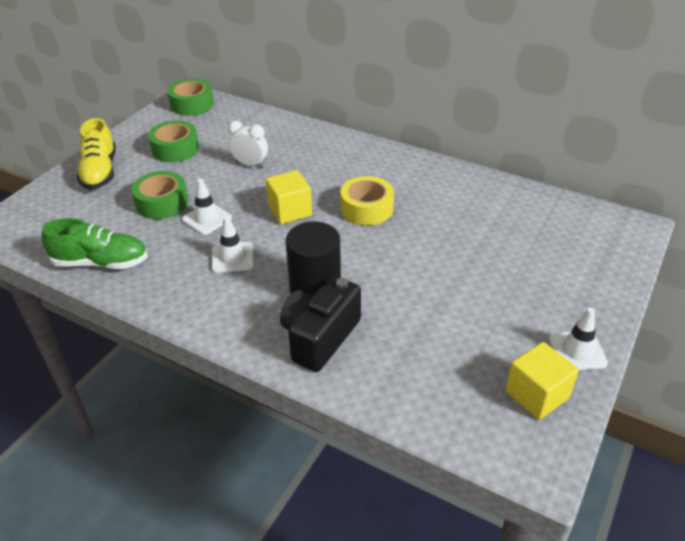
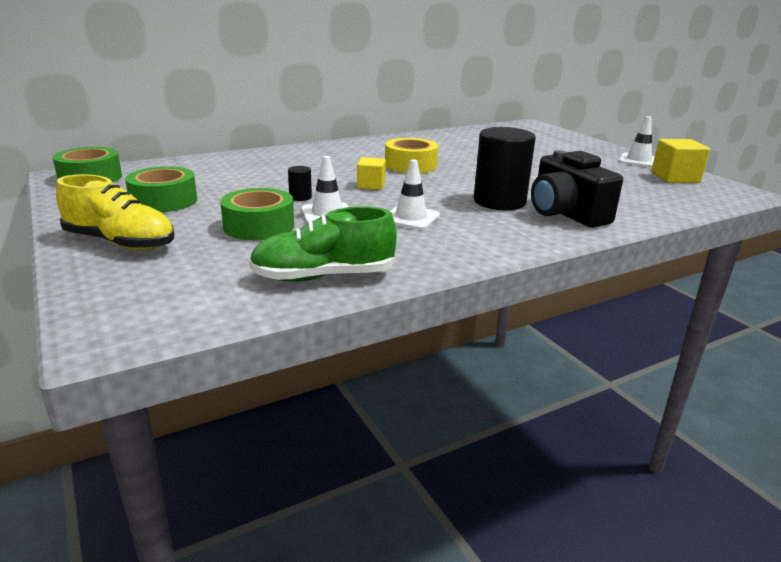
camera: 60 degrees left, 15 degrees down
green shoe [41,218,148,269] -> green shoe turned 135 degrees counterclockwise [249,207,396,282]
white clock [228,121,268,168] -> none
yellow cube [266,170,312,224] -> yellow cube [357,157,386,190], size x0.66
none -> black cylinder [288,166,312,201]

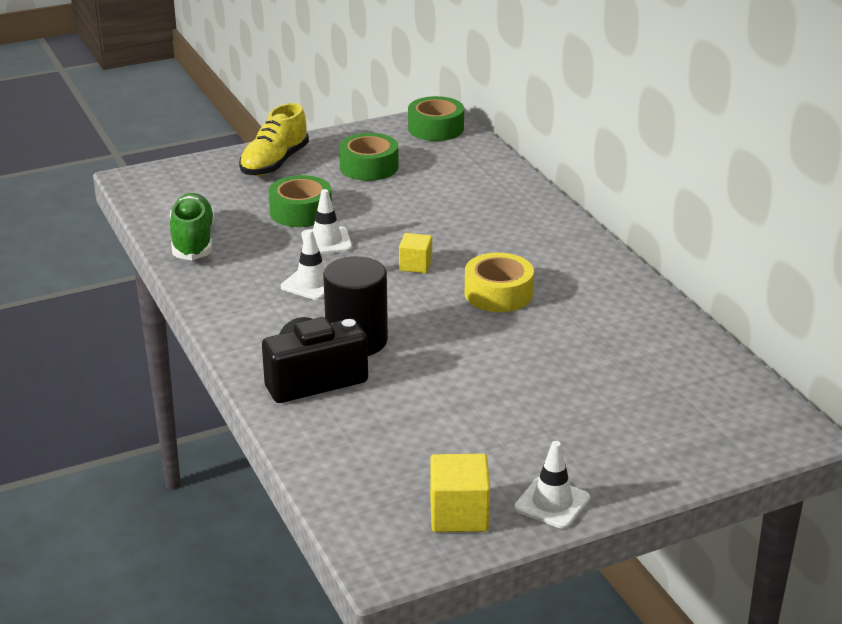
camera: 95 degrees right, 5 degrees up
black cylinder [288,166,312,201] -> none

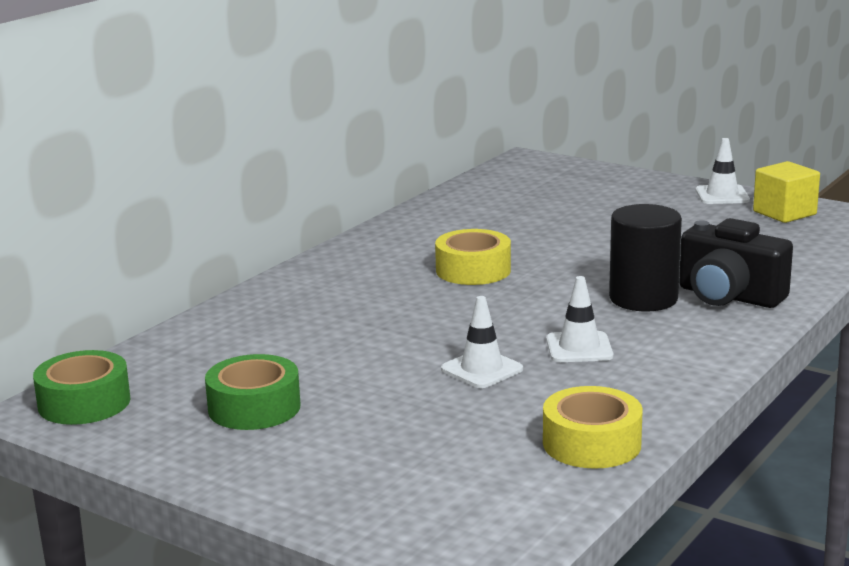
camera: 120 degrees left, 10 degrees down
green shoe [170,193,215,260] -> yellow tape [543,386,643,469]
yellow shoe [239,103,309,176] -> none
green tape [269,175,332,227] -> none
yellow cube [399,233,432,273] -> none

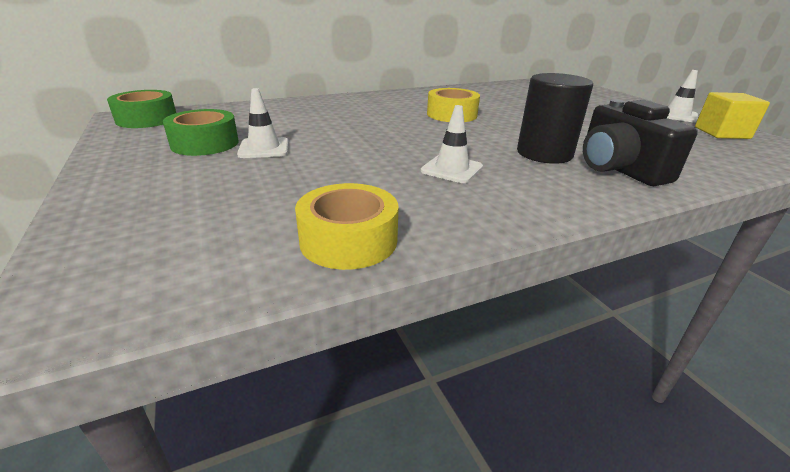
camera: 30 degrees right, 10 degrees up
white traffic cone [441,296,523,388] -> white traffic cone moved to [237,88,289,158]

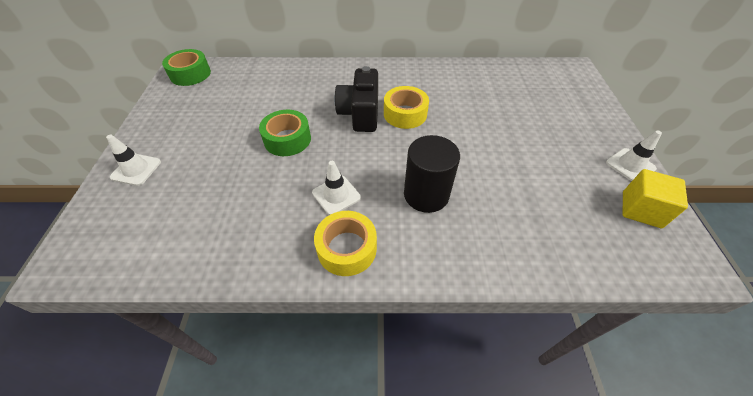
camera: 25 degrees right, 20 degrees up
green tape [163,109,239,156] -> green tape moved to [259,110,311,156]
white traffic cone [237,88,289,158] -> white traffic cone moved to [106,135,161,186]
yellow tape [295,183,399,270] -> yellow tape moved to [314,211,377,276]
black camera [583,99,698,186] -> black camera moved to [335,66,378,132]

